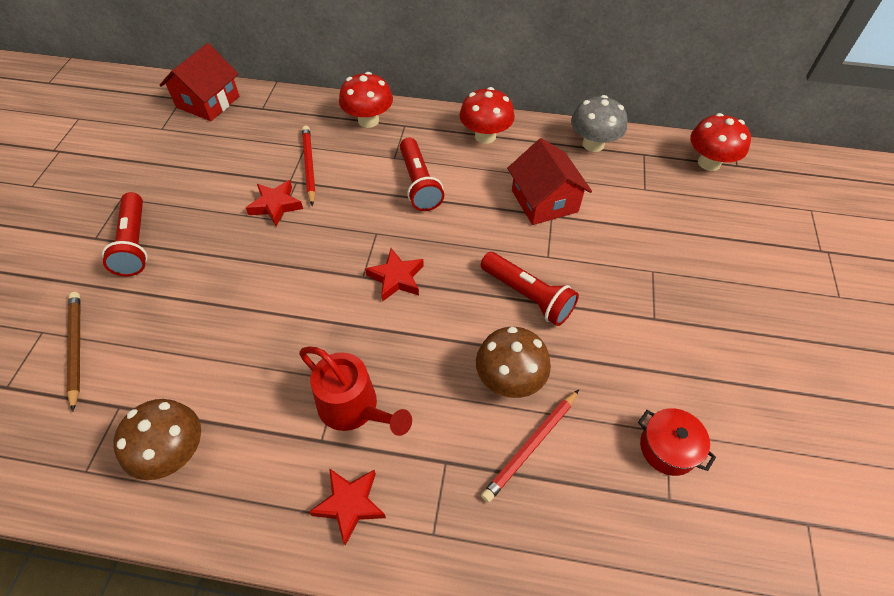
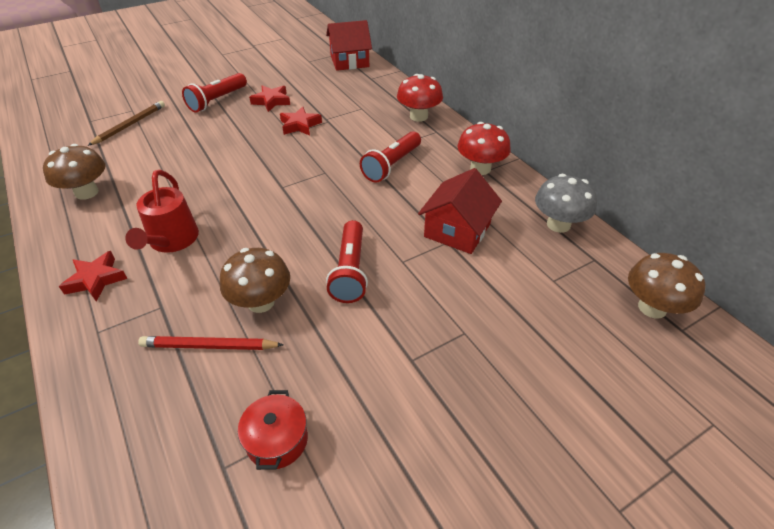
camera: 50 degrees right, 10 degrees down
red pencil [302,126,316,206] -> none
red star [365,248,424,302] -> red star moved to [249,85,290,112]
red mushroom [690,113,751,171] -> brown mushroom [628,253,705,319]

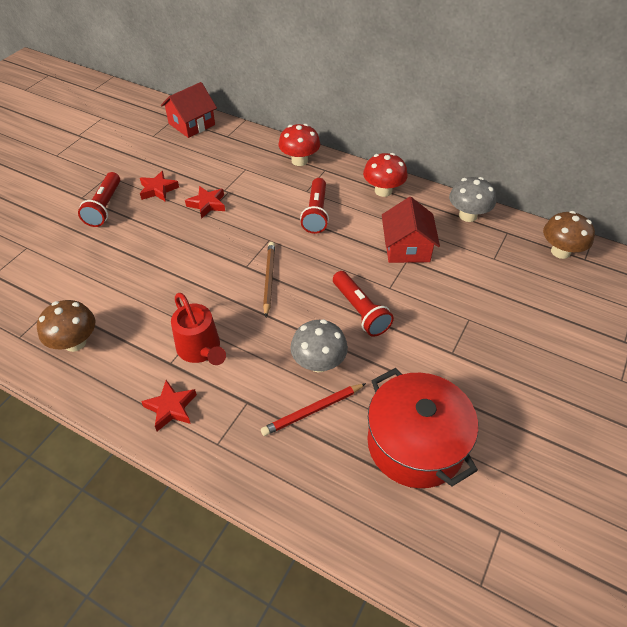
camera: 30 degrees left, 5 degrees up
brown pencil [87,101,165,146] -> brown pencil moved to [263,242,275,317]
brown mushroom [220,248,290,313] -> grey mushroom [290,319,348,372]
red pot [238,390,308,470] -> red pot [367,368,478,488], size x2.13

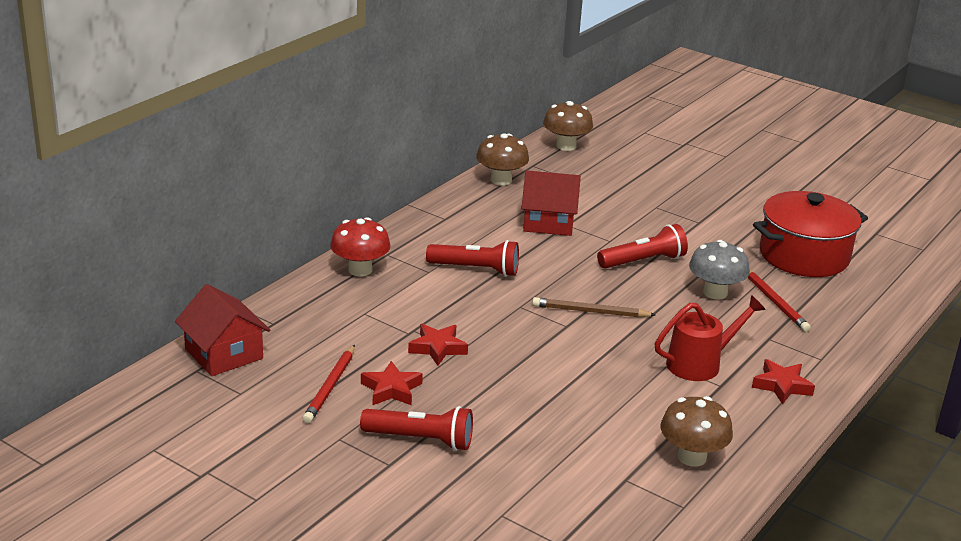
camera: 85 degrees left, 20 degrees down
red mushroom [363,153,408,197] -> none
grey mushroom [449,177,496,222] -> brown mushroom [476,133,529,185]
none -> red pencil [303,345,355,423]

